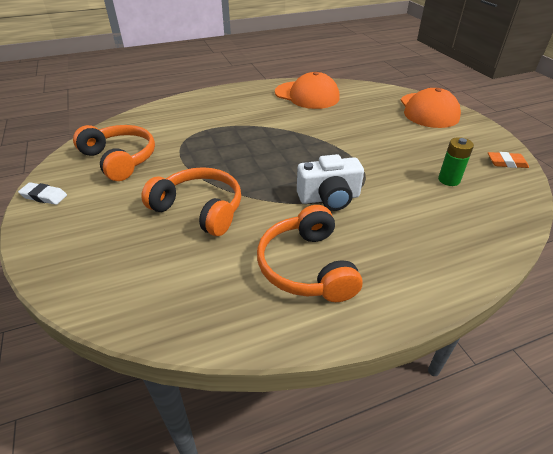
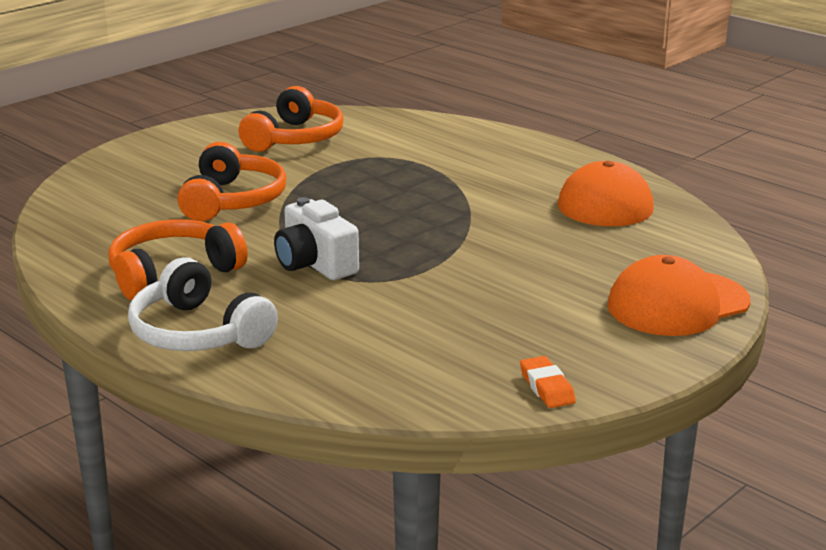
camera: 65 degrees right, 15 degrees down
white eraser [18,182,67,205] -> none
green battery [438,137,474,186] -> none
none -> white headphones [128,257,278,351]

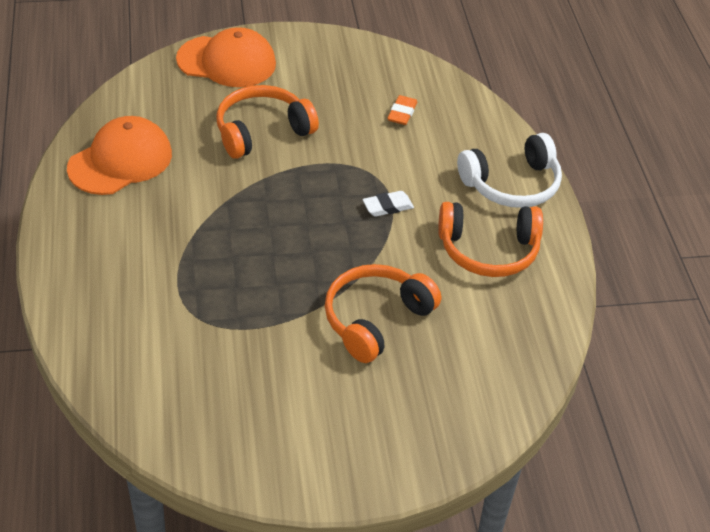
camera: 145 degrees left, 20 degrees up
white headphones [128,257,278,351] -> white headphones turned 75 degrees clockwise [457,133,562,208]
orange headphones [239,86,344,152] -> orange headphones moved to [216,85,319,159]
white camera [274,197,359,280] -> white eraser [363,191,414,217]
orange eraser [520,356,576,408] -> orange eraser moved to [387,95,417,125]

